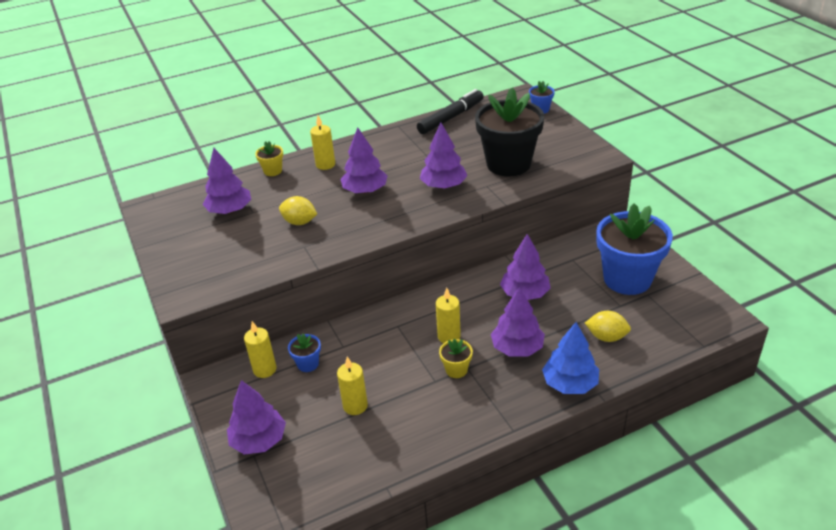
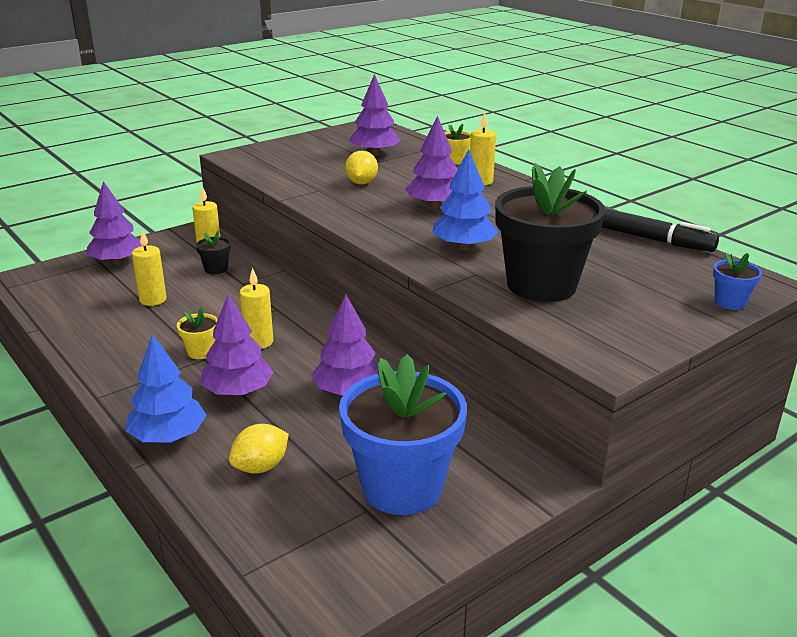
camera: 75 degrees right, 10 degrees down
blue flower pot [288,333,321,372] -> black flower pot [196,231,231,274]
purple tree [420,123,467,189] -> blue tree [432,149,499,250]
yellow lemon [585,311,631,342] -> yellow lemon turned 45 degrees clockwise [229,424,289,474]

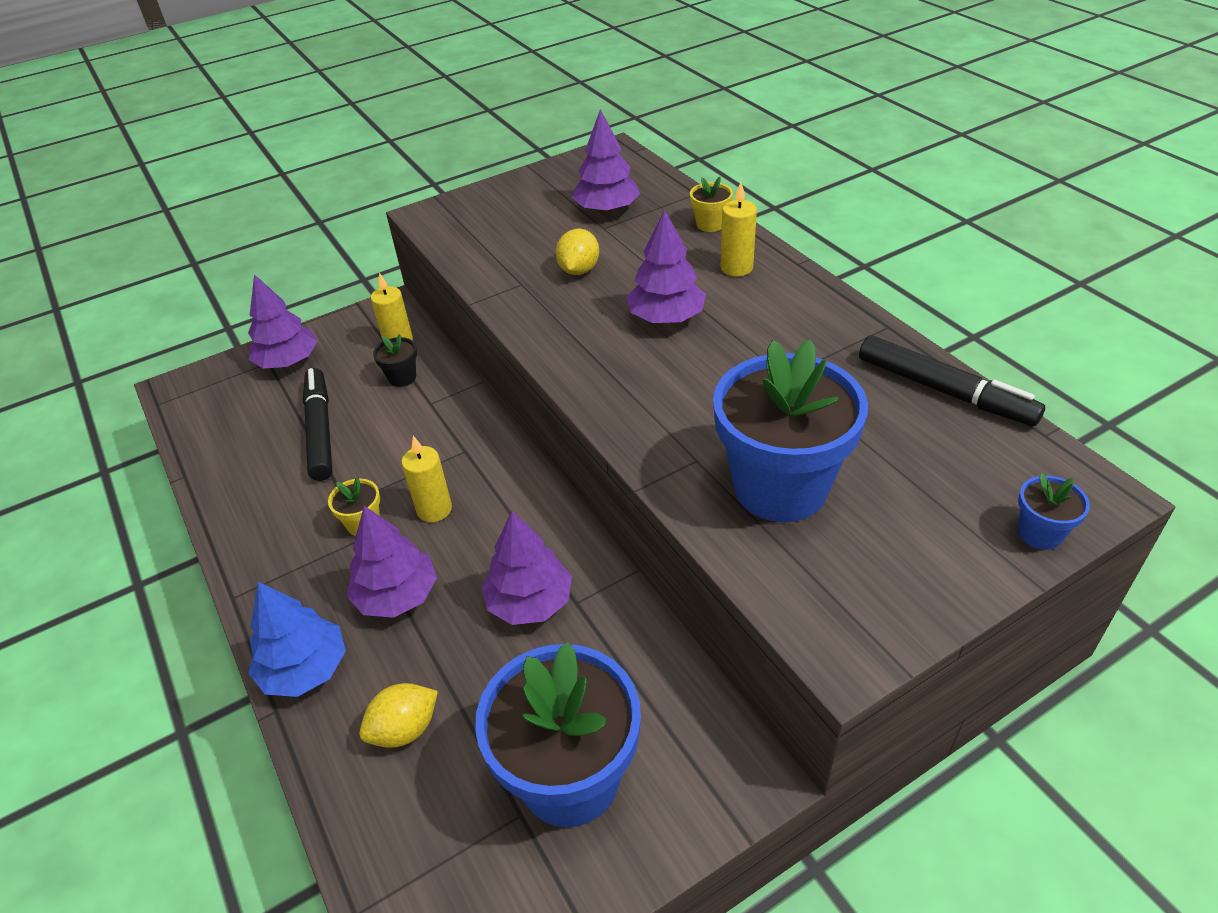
camera: 10 degrees right, 15 degrees up
yellow candle [132,230,167,306] -> black marker [303,368,333,481]
blue tree [432,149,499,250] -> none
black flower pot [495,163,605,302] -> blue flower pot [713,339,868,522]

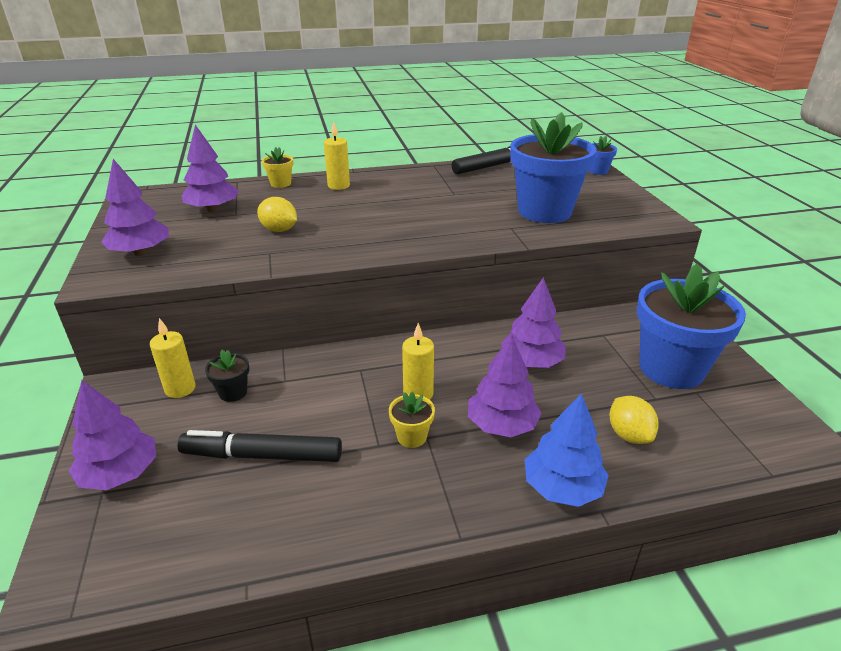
camera: 75 degrees left, 10 degrees down
purple tree [626,209,706,323] -> purple tree moved to [101,159,169,256]

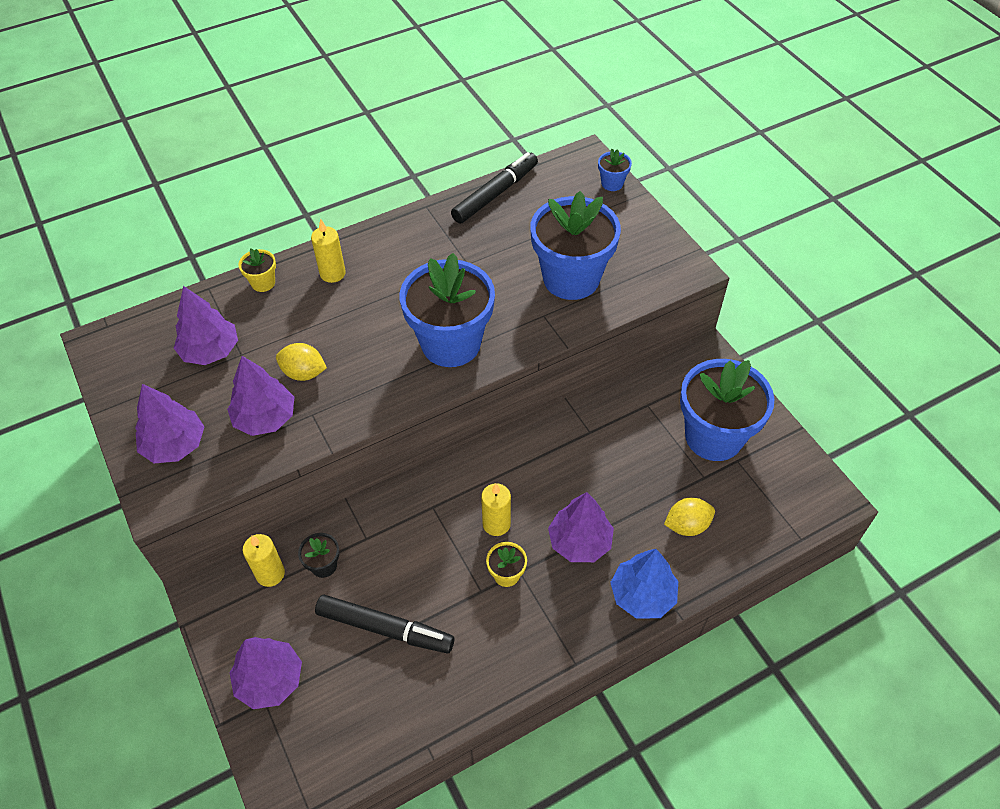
camera: 15 degrees left, 20 degrees up
black marker [178,430,342,462] -> black marker turned 150 degrees counterclockwise [315,595,455,653]
purple tree [501,277,566,368] -> purple tree moved to [227,356,294,436]
yellow lemon [609,396,659,444] -> yellow lemon turned 75 degrees counterclockwise [664,498,715,536]
none -> blue flower pot [400,253,495,367]

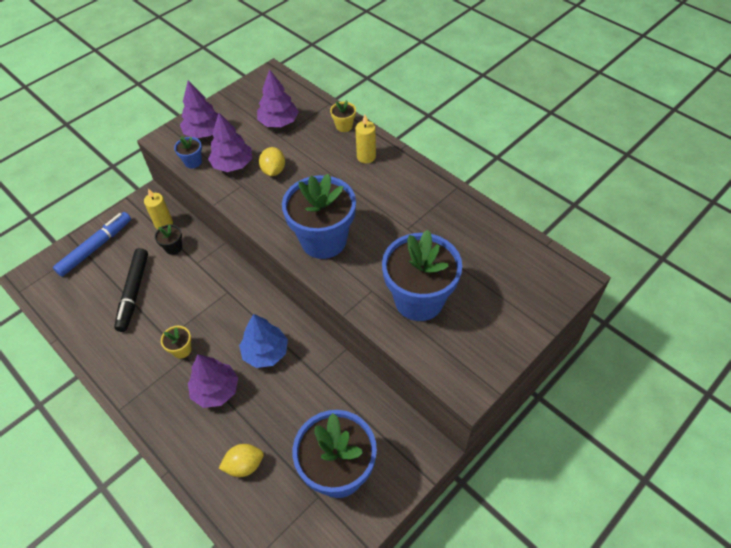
camera: 75 degrees right, 0 degrees up
purple tree [230,637,302,709] -> blue marker [53,212,131,277]
black marker [451,152,538,224] -> none
yellow candle [481,483,511,536] -> none
blue flower pot [598,149,632,191] -> blue flower pot moved to [174,136,202,168]
blue tree [610,549,678,619] -> blue tree moved to [239,314,288,368]
yellow lemon [664,498,715,536] -> yellow lemon turned 75 degrees counterclockwise [219,444,264,477]

